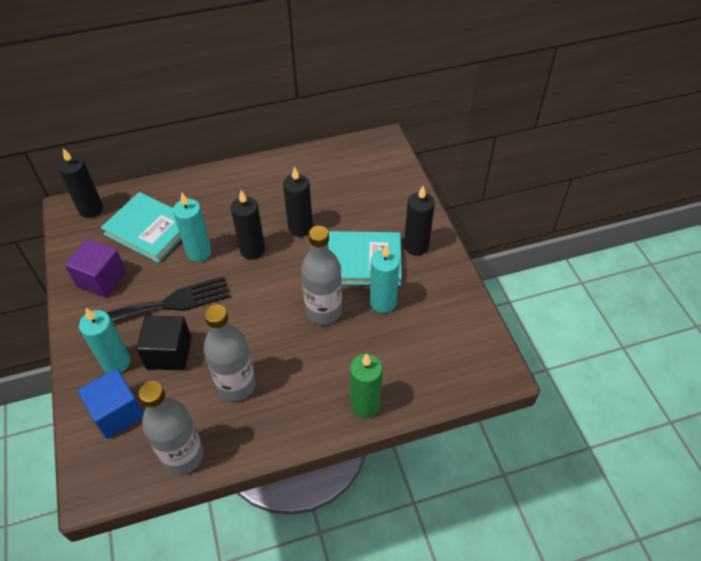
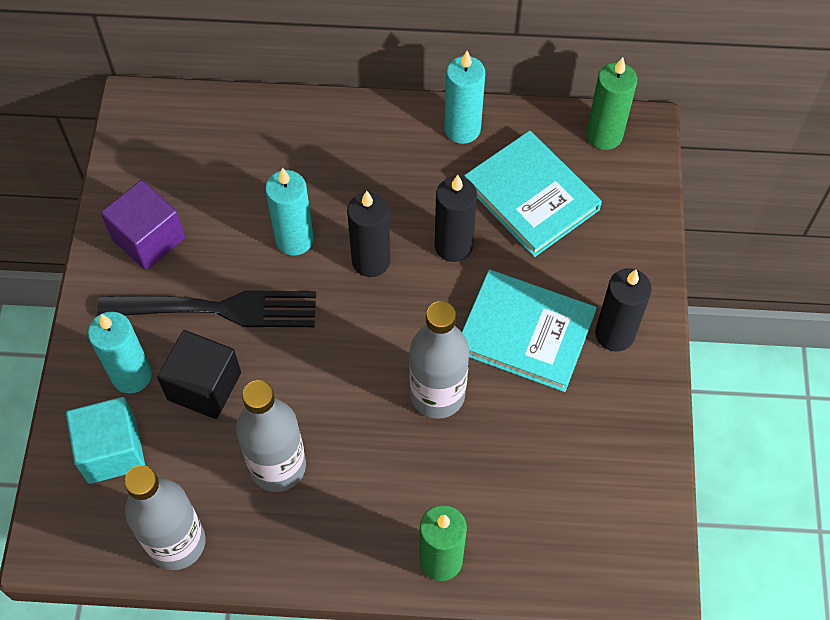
camera: 20 degrees right, 10 degrees up
black candle [58,148,103,218] -> none
blue cube [78,368,144,439] -> turquoise cube [66,397,145,484]
turquoise book [101,192,181,263] -> turquoise book moved to [464,131,602,257]
turquoise candle [370,245,400,313] -> turquoise candle moved to [444,51,485,144]
none -> green candle [586,57,637,150]

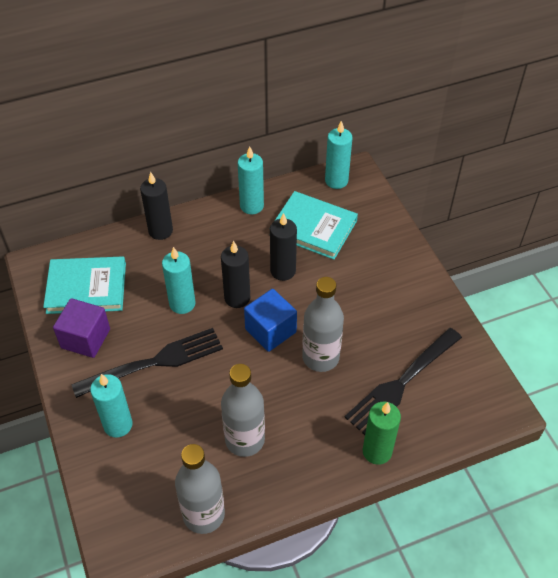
camera: 25 degrees left, 10 degrees down
turquoise cube [66,397,145,484] -> none
black cube [157,330,241,419] -> none
turquoise book [462,270,596,392] -> turquoise book moved to [43,256,126,314]
green candle [586,57,637,150] -> turquoise candle [325,121,353,189]
black candle [595,268,652,351] -> black candle moved to [140,171,173,240]
none -> blue cube [244,289,297,352]
none -> black fork [345,328,462,435]

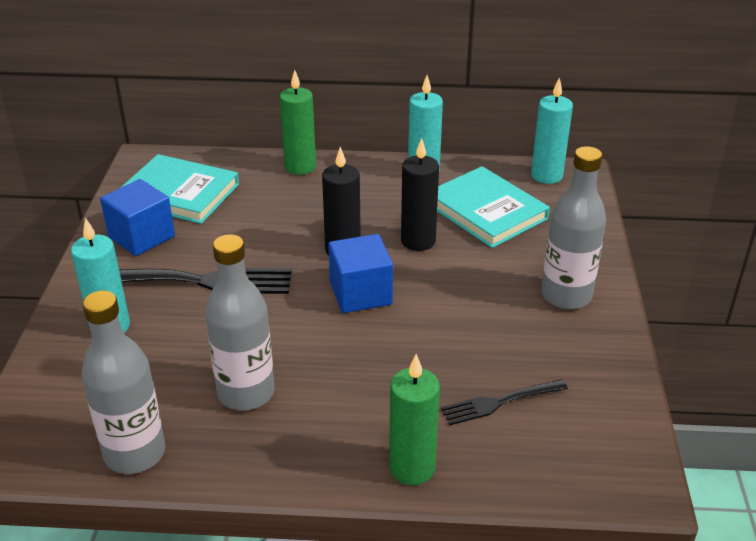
camera: 25 degrees right, 15 degrees down
purple cube [53,298,110,358] -> blue cube [100,179,175,256]
black candle [140,171,173,240] -> green candle [280,70,316,175]
turquoise candle [162,247,195,314] -> none
grey bottle [302,277,344,372] -> grey bottle moved to [541,146,606,310]
black fork [345,328,462,435] -> black fork [441,379,568,425], size x0.56

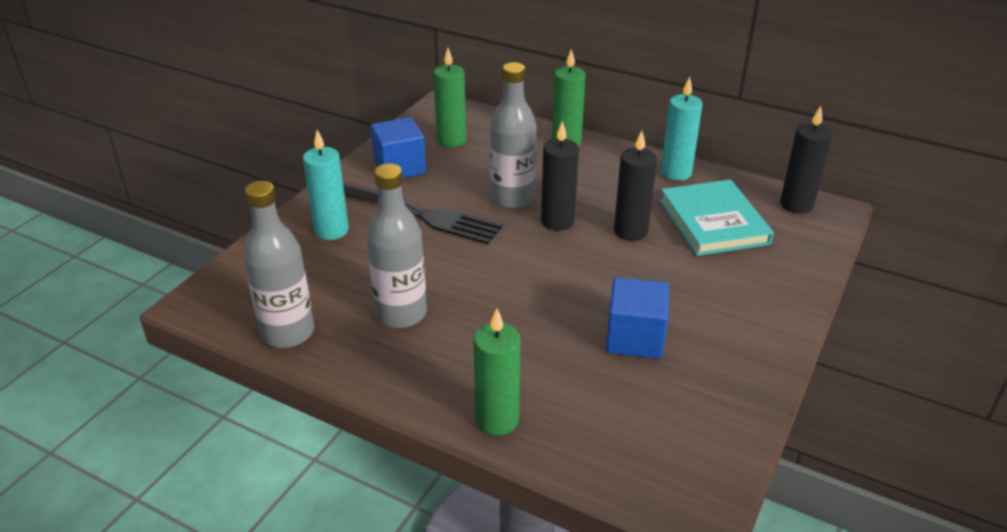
camera: 25 degrees right, 0 degrees up
turquoise book [120,154,239,224] -> green candle [433,48,466,147]
blue cube [328,234,393,313] -> blue cube moved to [606,277,669,359]
black fork [441,379,568,425] -> none
turquoise candle [531,77,573,184] -> black candle [780,106,832,214]
grey bottle [541,146,606,310] -> grey bottle moved to [490,62,537,209]

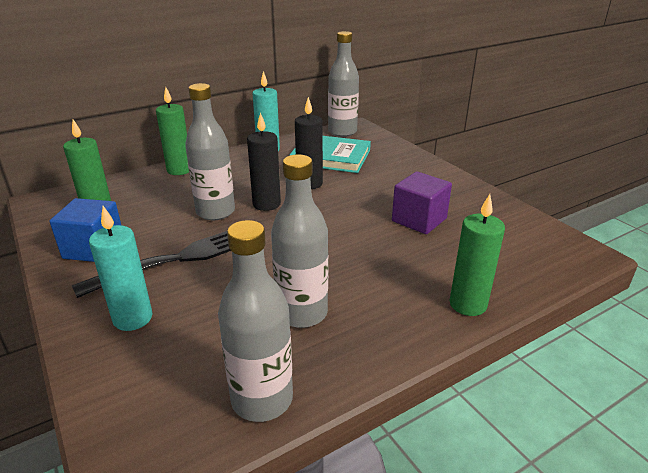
camera: 60 degrees left, 5 degrees down
blue cube [606,277,669,359] -> purple cube [392,171,452,234]
black candle [780,106,832,214] -> grey bottle [328,31,359,137]

